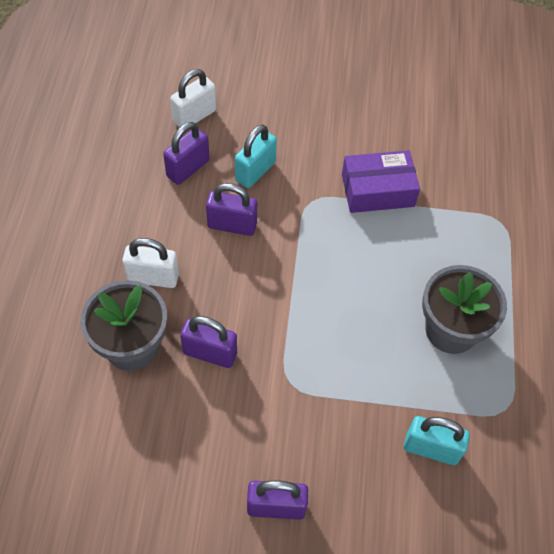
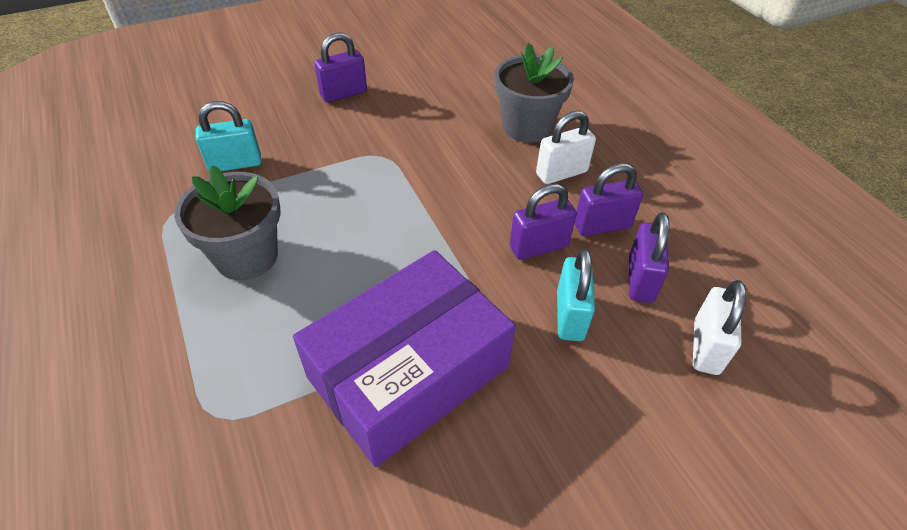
camera: 150 degrees right, 10 degrees down
purple padlock [180,316,237,368] -> purple padlock moved to [575,163,643,236]
purple box [342,150,420,213] -> purple box [293,250,516,467], size x1.68

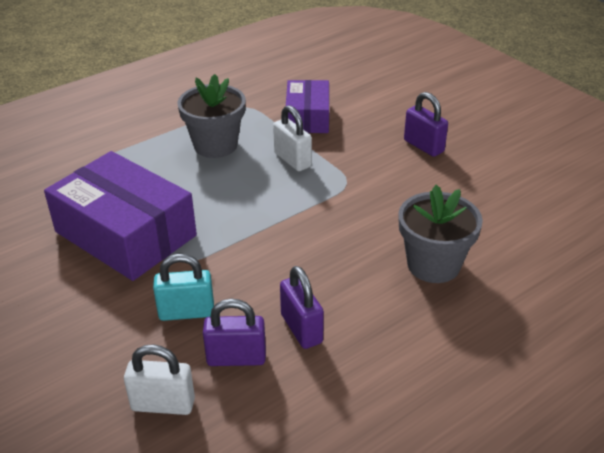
camera: 80 degrees right, 10 degrees down
turquoise padlock [196,101,261,171] -> purple box [286,80,329,133]
purple padlock [510,184,577,260] -> none
white padlock [536,111,596,184] -> white padlock moved to [273,105,312,171]

